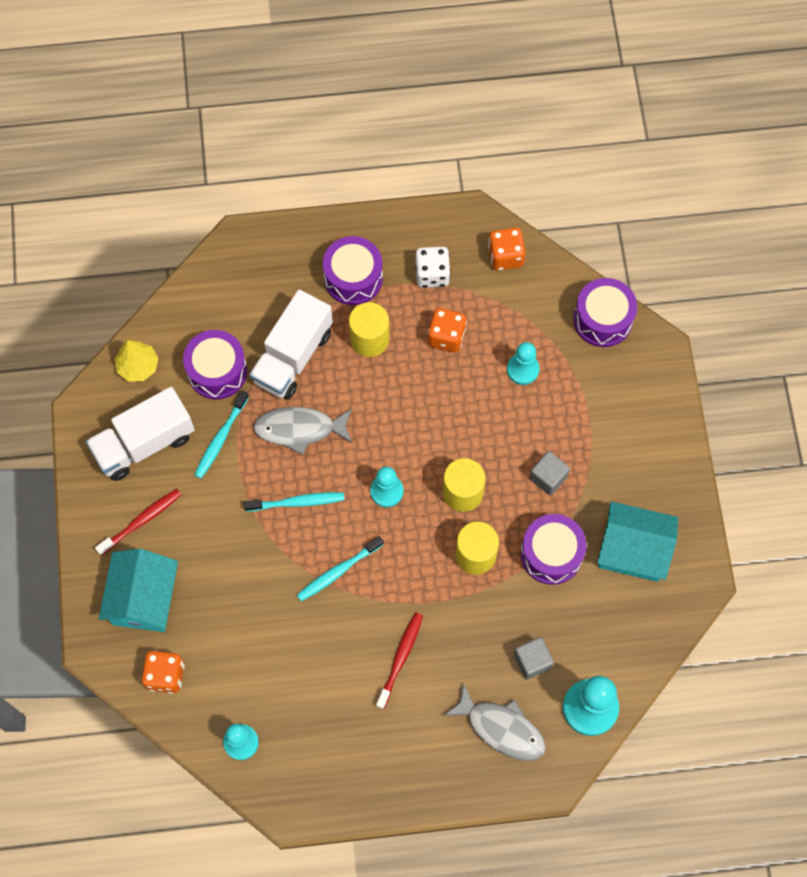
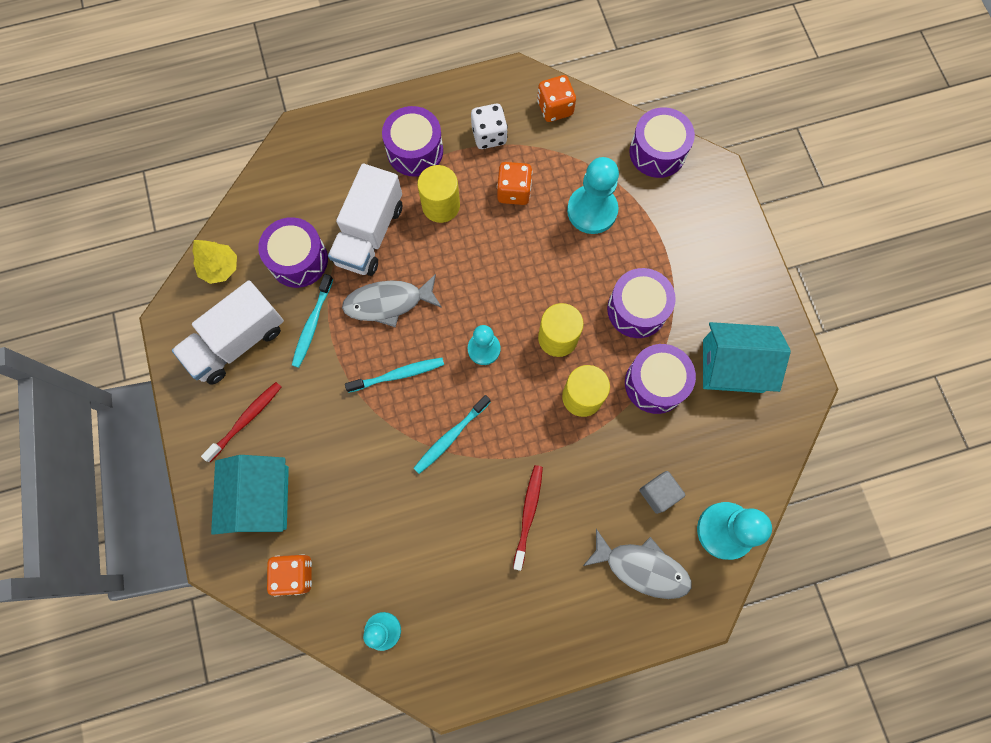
camera: 10 degrees left, 5 degrees up
turquoise pawn [507,342,540,385] -> turquoise pawn [567,157,619,234], size x1.60
grey cube [529,451,570,495] -> purple drum [607,268,676,338]

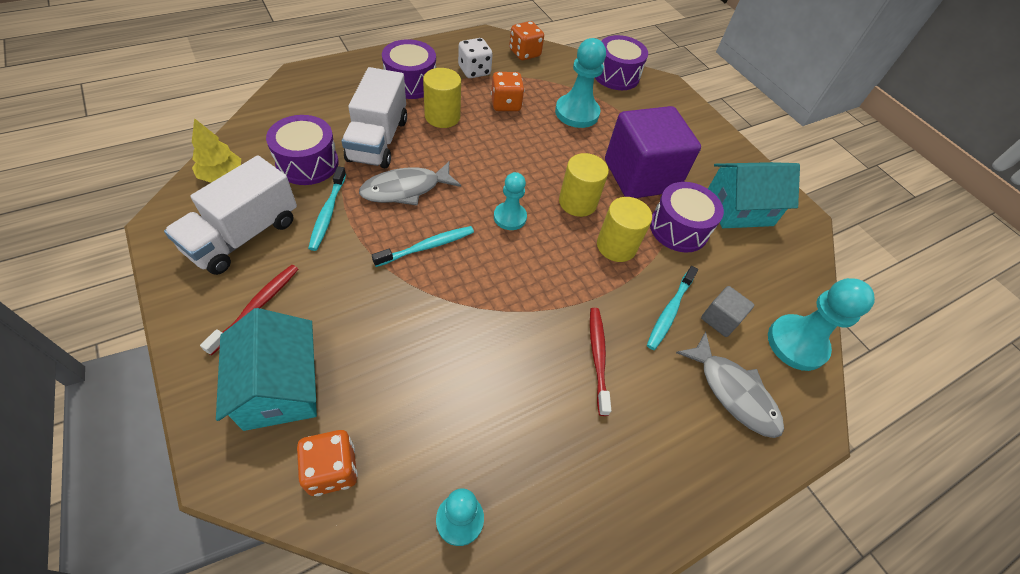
camera: 20 degrees left, 20 degrees down
turquoise toothbrush [414,395,491,474] -> turquoise toothbrush moved to [647,266,698,350]
grey fish [583,529,692,599] -> grey fish turned 45 degrees clockwise [676,332,784,438]
purple drum [607,268,676,338] -> purple cube [605,106,701,198]

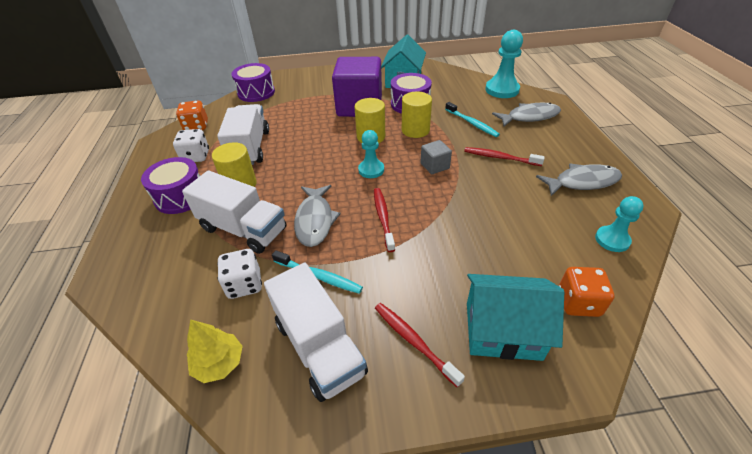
camera: 60 degrees left, 10 degrees down
purple drum [266,115,339,185] -> white dice [217,249,262,299]
turquoise toothbrush [372,226,474,267] -> red toothbrush [374,188,395,252]
orange dice [491,72,524,111] -> white truck [217,104,269,165]
turquoise pawn [555,38,606,128] -> none
grey cube [701,286,754,337] -> grey cube moved to [421,140,452,174]
none -> grey fish [536,164,622,196]

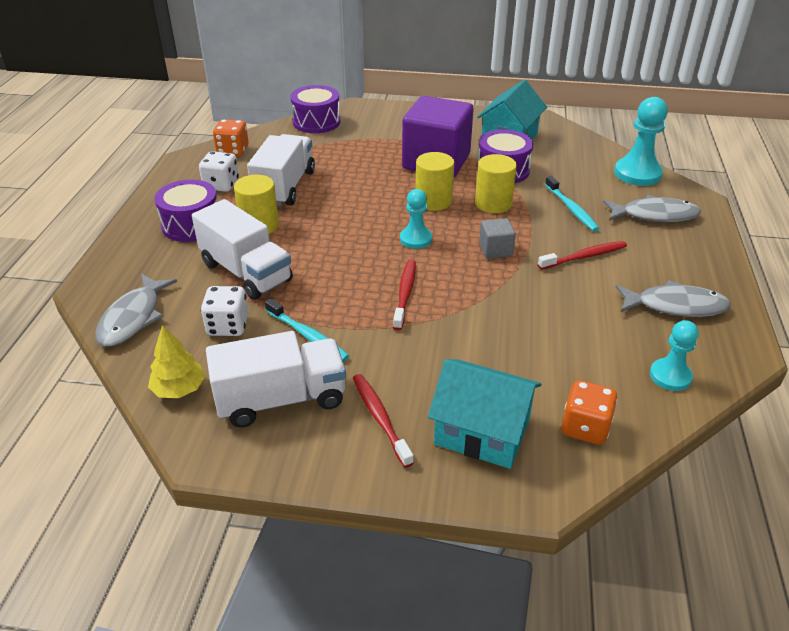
camera: 15 degrees right, 5 degrees down
white truck [264,263,368,402] -> white truck turned 90 degrees counterclockwise [206,331,346,428]
grey fish [294,185,341,247] -> grey fish moved to [95,274,177,347]
red toothbrush [464,147,545,166] -> red toothbrush turned 120 degrees clockwise [538,241,627,270]

